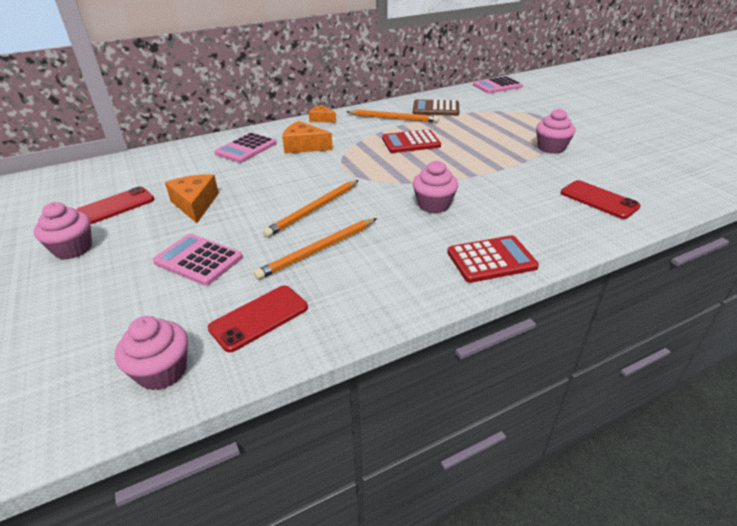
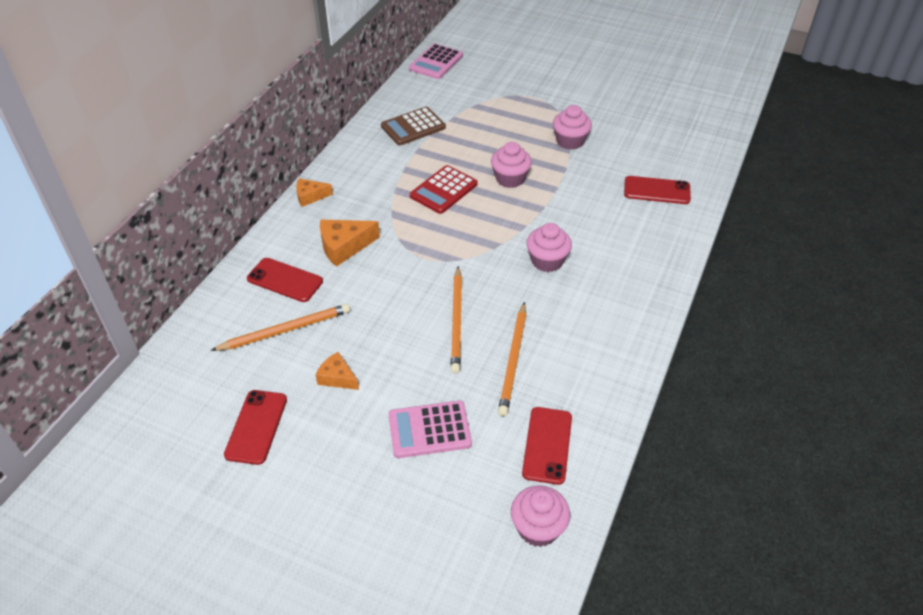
camera: 40 degrees left, 10 degrees up
pink cupcake [34,202,92,259] -> pink cupcake moved to [491,142,532,188]
orange cheese [165,174,219,223] -> orange cheese [315,352,359,390], size x0.64
pink calculator [215,133,277,163] -> red phone [247,258,323,302]
orange pencil [347,110,439,123] -> orange pencil moved to [211,304,350,351]
red calculator [447,235,539,283] -> none

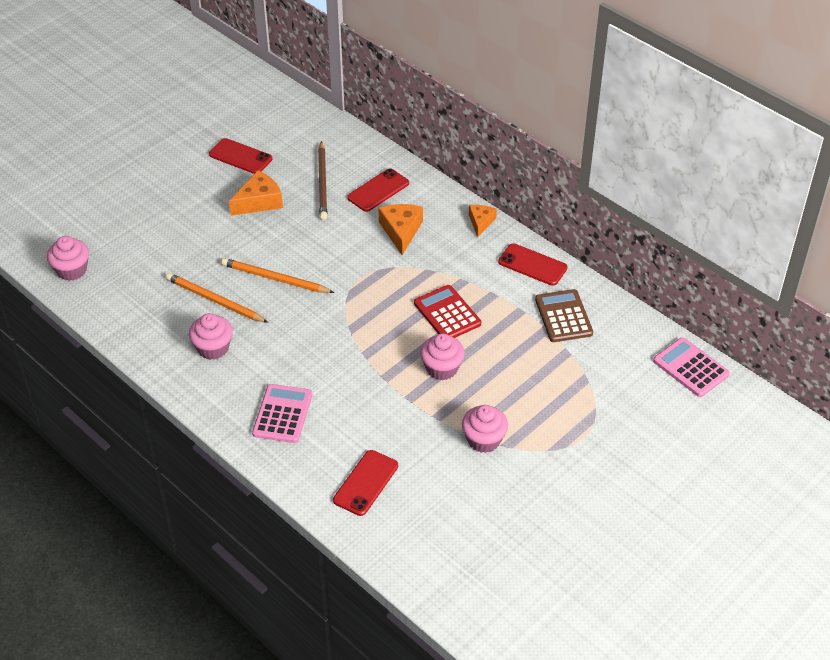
camera: 110 degrees right, 0 degrees up
orange pencil [211,304,350,351] -> brown pencil [318,141,327,220]
orange cheese [315,352,359,390] -> orange cheese [229,171,283,216], size x1.57
pink calculator [388,401,472,458] -> pink calculator moved to [252,384,312,443]
red phone [522,407,572,485] -> red phone moved to [498,243,568,286]
pink cupcake [527,223,572,272] -> pink cupcake moved to [189,313,233,360]

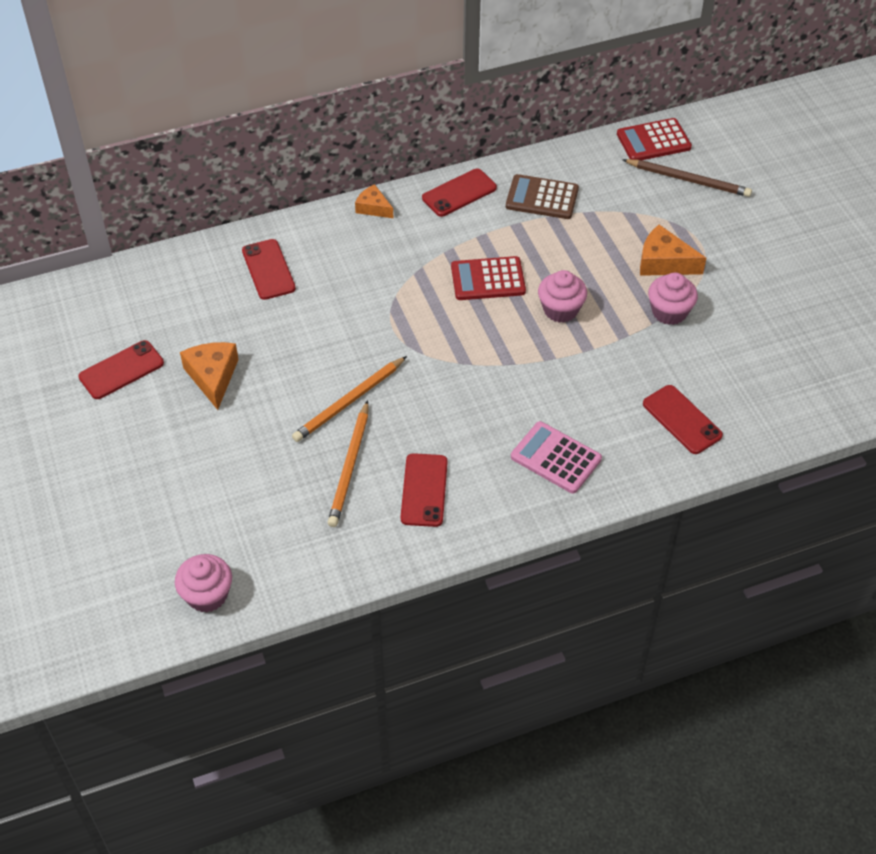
camera: 65 degrees left, 5 degrees up
orange pencil [166,273,269,323] -> orange pencil turned 45 degrees counterclockwise [328,400,369,527]
pink cupcake [189,313,233,360] -> red phone [401,453,448,527]
brown pencil [318,141,327,220] -> brown pencil moved to [622,159,752,197]
orange cheese [379,204,423,255] -> orange cheese moved to [640,225,706,276]
pink calculator [653,337,730,397] -> red calculator [617,118,692,160]

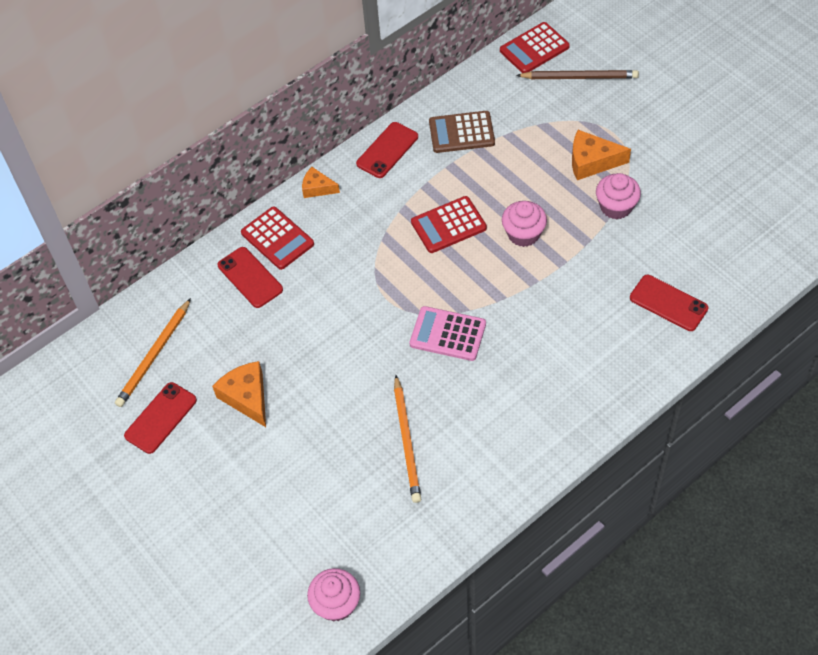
camera: 15 degrees left, 5 degrees up
orange pencil [292,356,407,442] -> orange pencil moved to [115,298,191,407]
red phone [401,453,448,527] -> none
pink calculator [511,421,602,494] -> pink calculator moved to [409,306,486,361]
none -> red calculator [241,206,314,270]

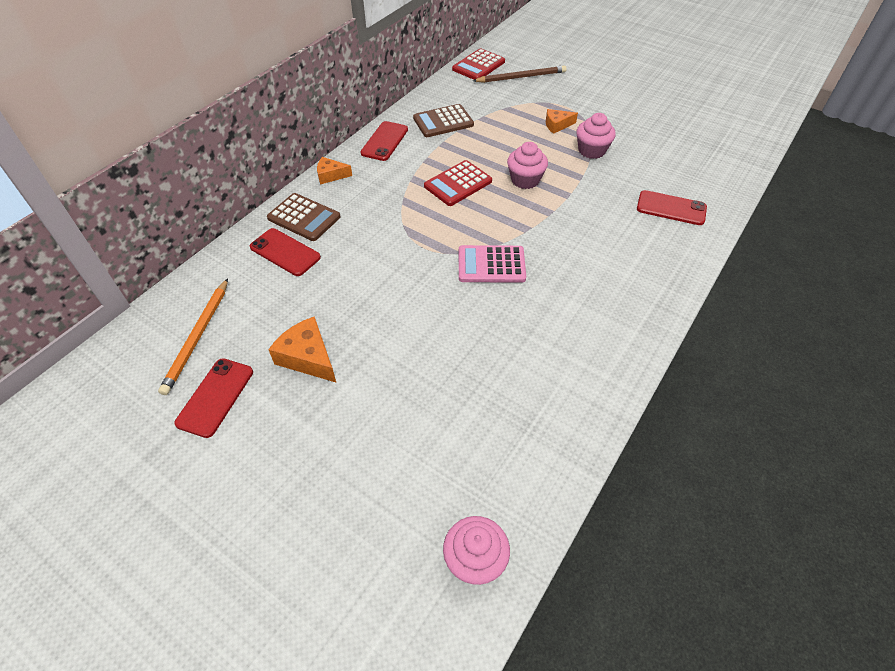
camera: 20 degrees left, 5 degrees down
red calculator [241,206,314,270] -> brown calculator [267,193,340,241]
orange pencil [394,375,421,503] -> none
orange cheese [572,130,631,180] -> orange cheese [546,109,578,134], size x0.64

